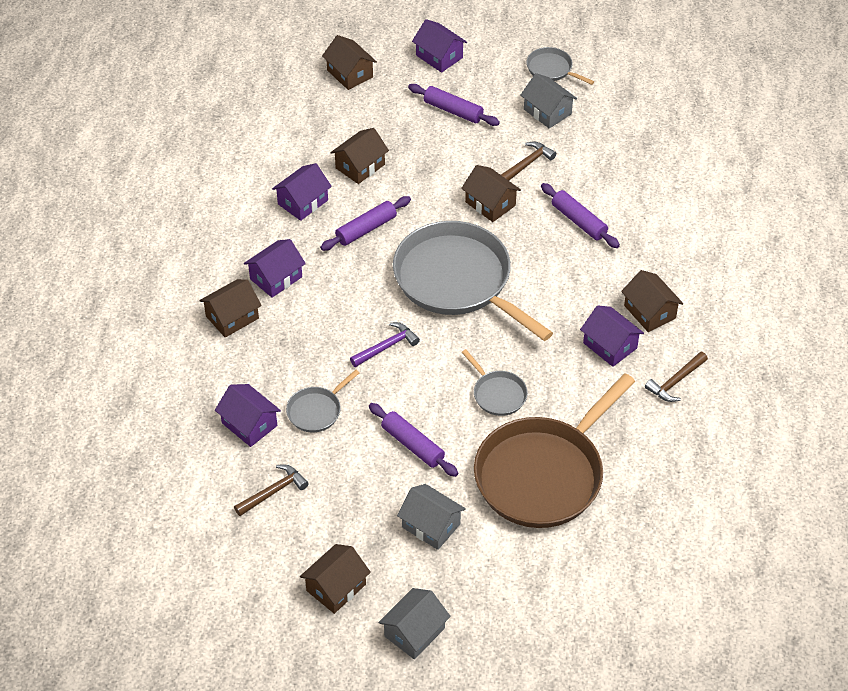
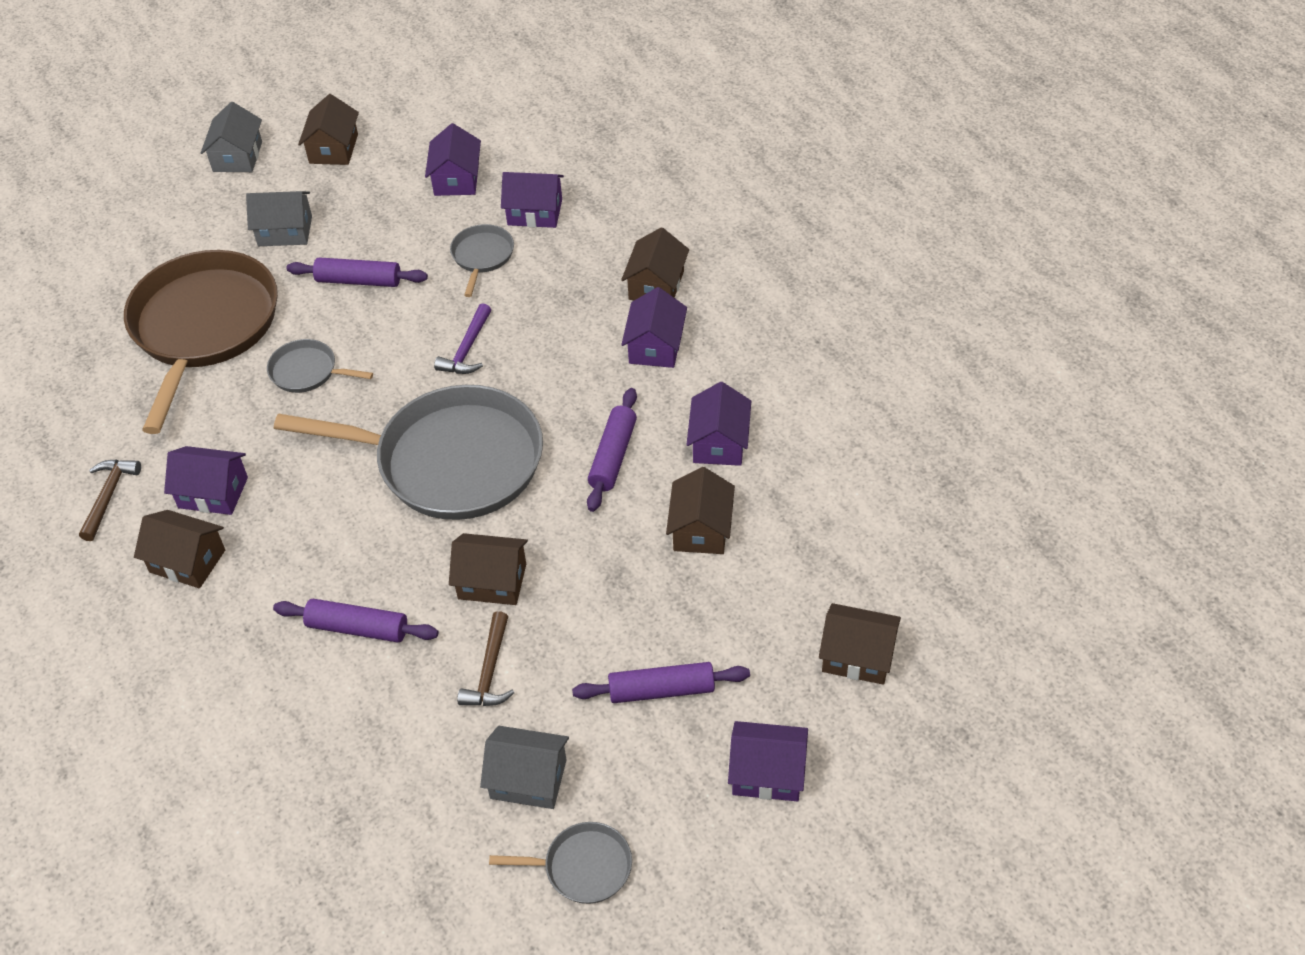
camera: 145 degrees right, 0 degrees up
brown hammer [234,464,309,516] -> purple house [425,123,481,196]

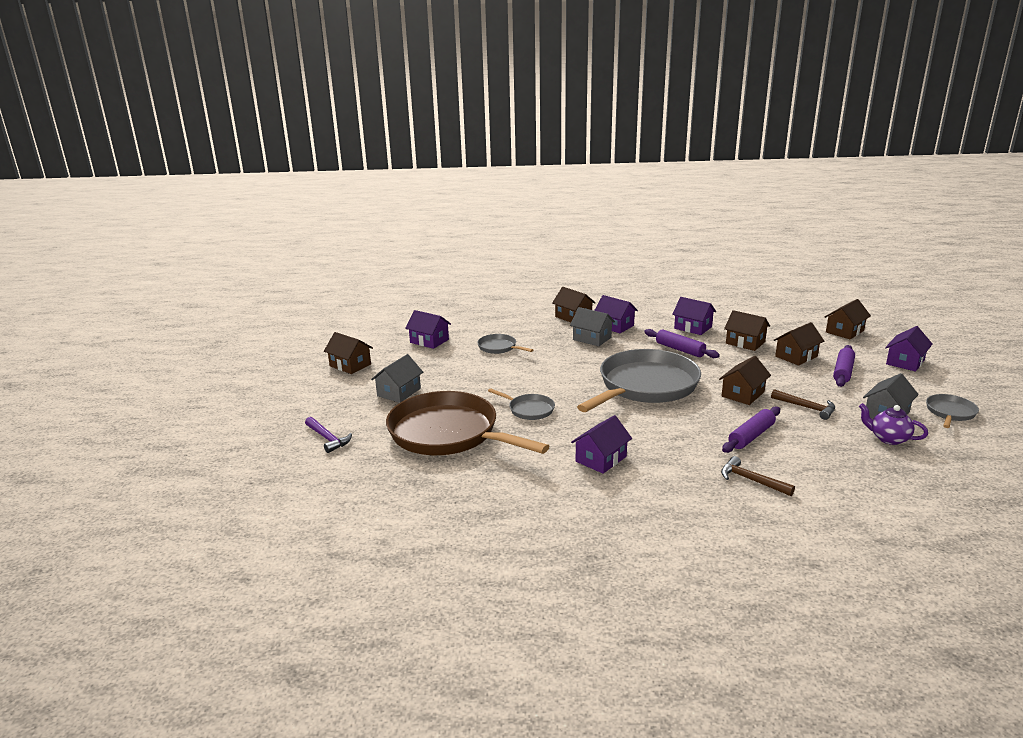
camera: 60 degrees left, 25 degrees down
brown hammer [79,460,141,541] -> brown hammer moved to [721,456,795,496]
brown house [134,510,225,588] -> brown house moved to [774,322,824,366]
grey house [201,102,262,172] -> grey house moved to [570,307,615,346]
grey pan [267,339,373,393] -> grey pan turned 105 degrees counterclockwise [488,388,555,420]
purple rolling pin [286,257,428,287] -> none
purple hammer [434,303,491,374] -> purple hammer moved to [305,417,352,453]
purple house [501,172,564,228] -> none
none -> purple teapot [859,403,928,445]

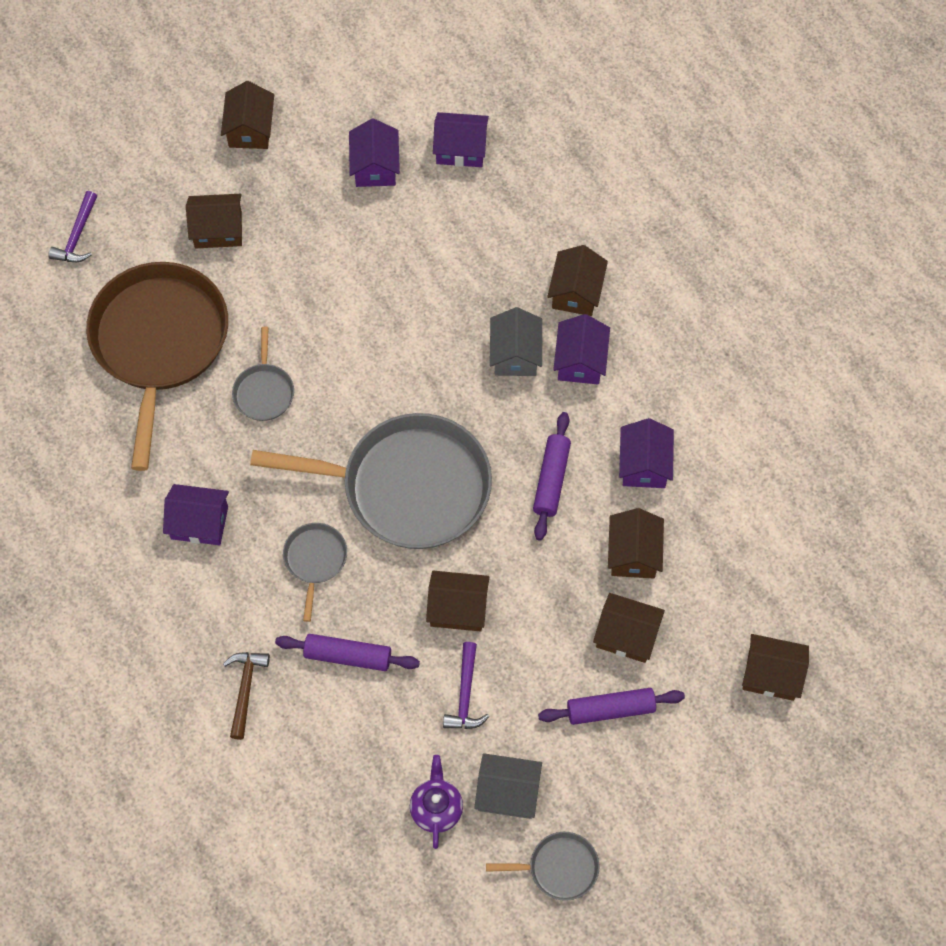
camera: 55 degrees right, 40 degrees up
grey house [371,354,423,403] -> brown house [186,194,242,248]
grey pan [477,334,533,354] -> grey pan moved to [283,523,347,622]
brown hammer [771,389,835,420] -> purple hammer [443,642,489,729]
purple house [885,326,932,372] -> purple house moved to [433,112,489,167]

